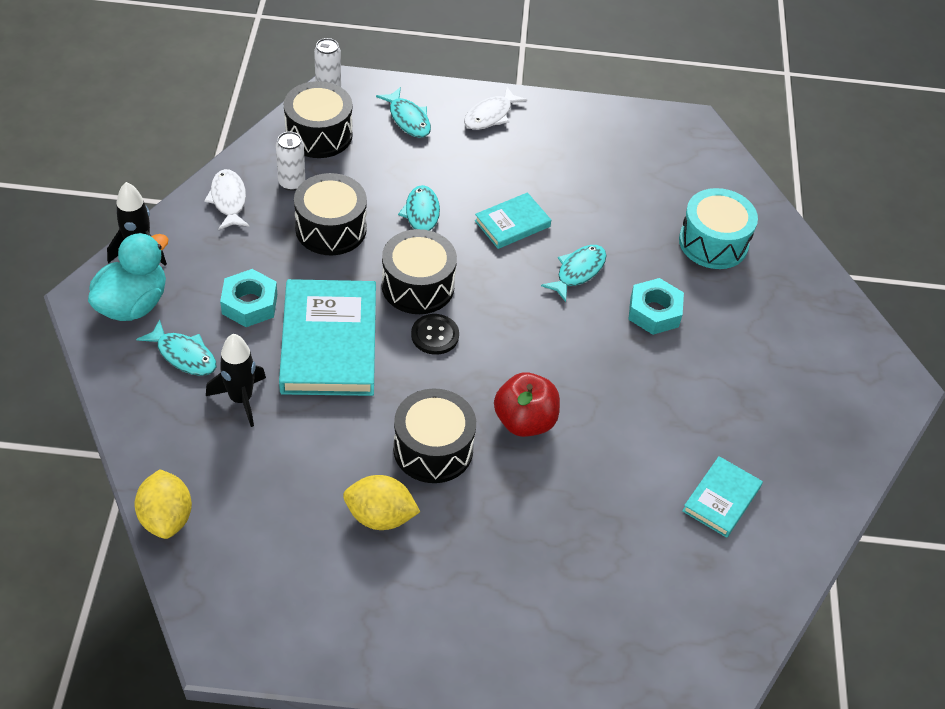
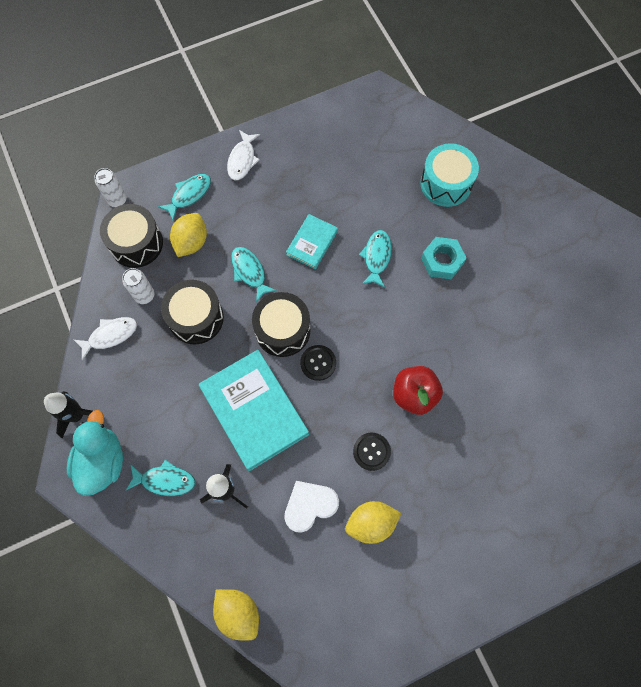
camera: 25 degrees left, 20 degrees up
white fish [204,169,250,230] -> white fish turned 105 degrees clockwise [74,317,137,361]
turquoise nut [220,269,277,327] -> none
turquoise fish [376,87,431,138] -> turquoise fish turned 75 degrees counterclockwise [158,174,211,221]
black drum [393,388,476,483] -> black button [353,433,391,471]
turquoise book [682,456,763,538] -> none
none -> yellow lemon [170,213,207,257]
none -> white heart [284,481,339,533]

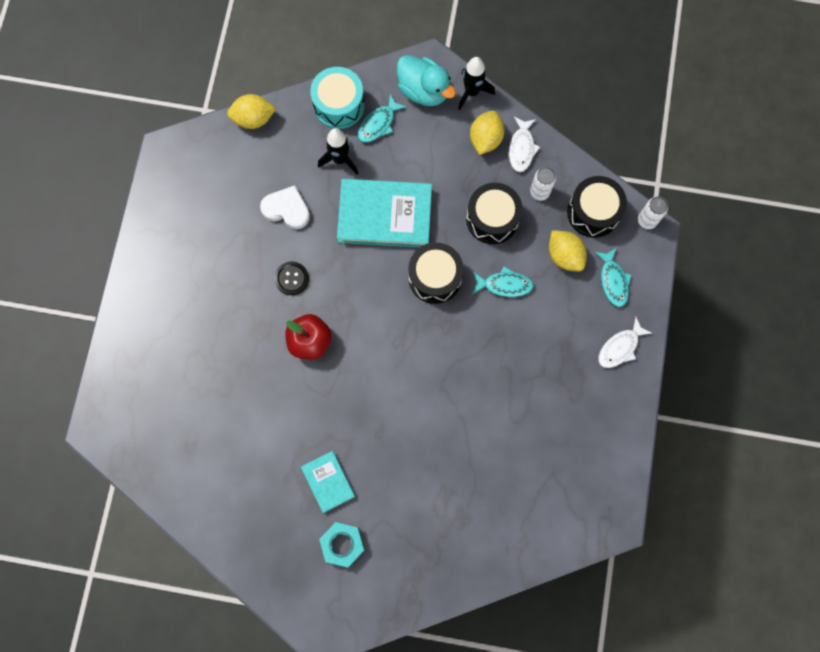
camera: 125 degrees right, 5 degrees up
white fish [227,130,260,181] -> white fish turned 90 degrees counterclockwise [598,317,652,368]
white heart [284,481,339,533] -> white heart turned 75 degrees counterclockwise [260,185,310,229]
turquoise book [286,214,338,269] -> turquoise book moved to [301,451,355,513]
black button [300,345,336,381] -> none
yellow lemon [345,501,401,544] -> yellow lemon moved to [470,111,505,155]
turquoise fish [359,230,392,287] -> none
turquoise drum [420,143,479,207] -> turquoise drum moved to [310,67,365,129]
turquoise nut [421,237,466,279] -> turquoise nut moved to [319,522,365,568]

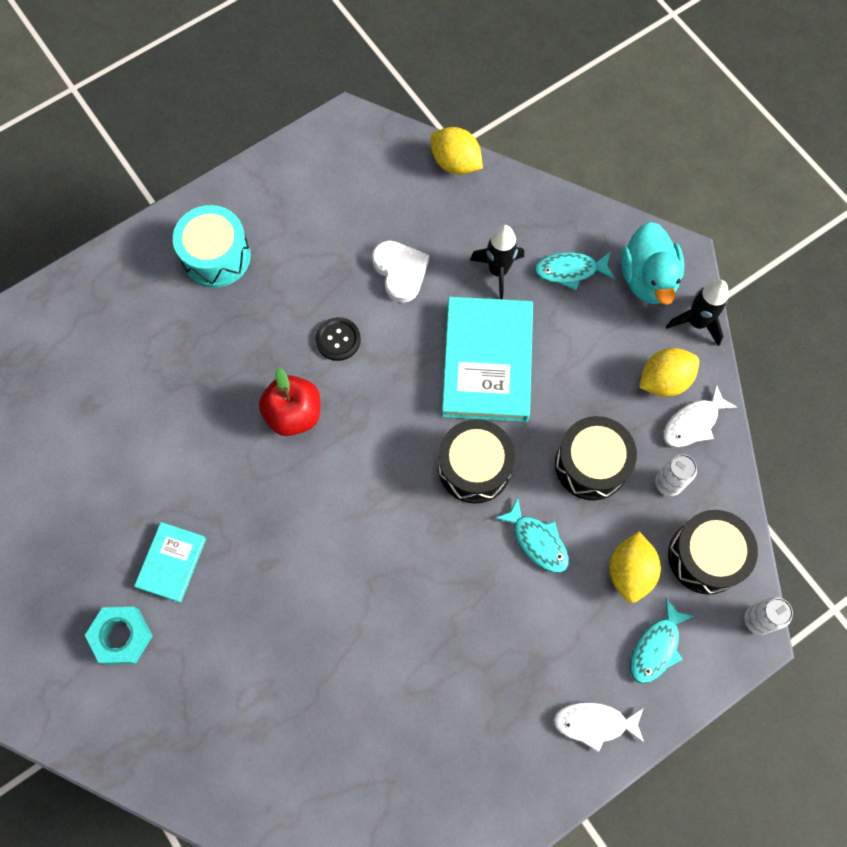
camera: 45 degrees right, 5 degrees down
turquoise drum [310,67,365,129] -> turquoise drum moved to [173,205,251,288]
turquoise book [337,179,432,247] -> turquoise book turned 45 degrees clockwise [442,297,533,422]

